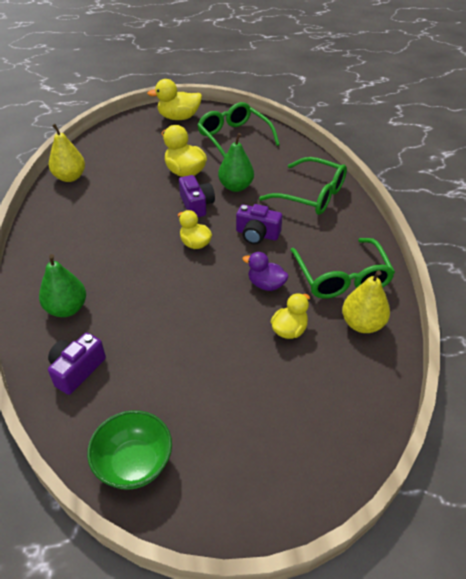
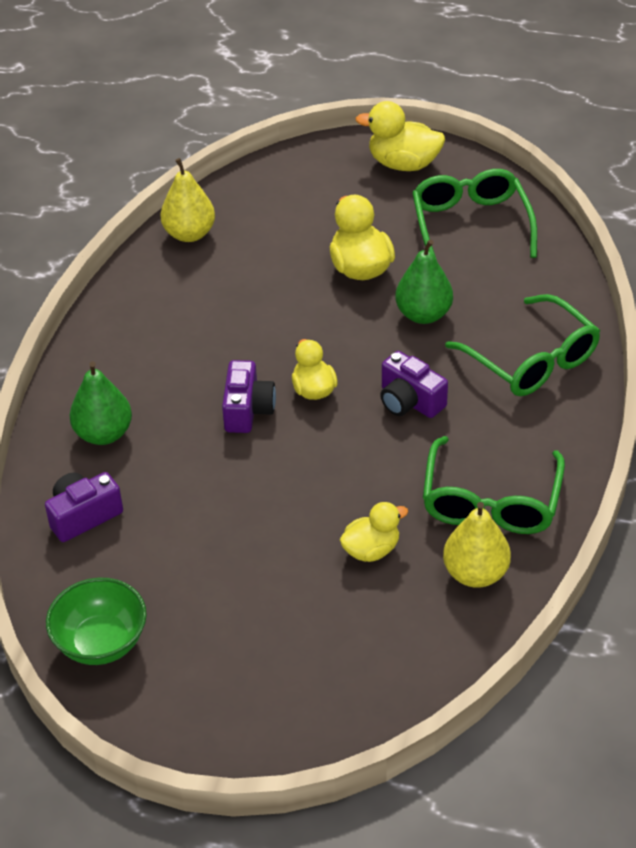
camera: 25 degrees right, 0 degrees up
purple camera [179,175,215,217] -> purple camera moved to [222,360,276,433]
purple duck [243,252,289,291] -> none

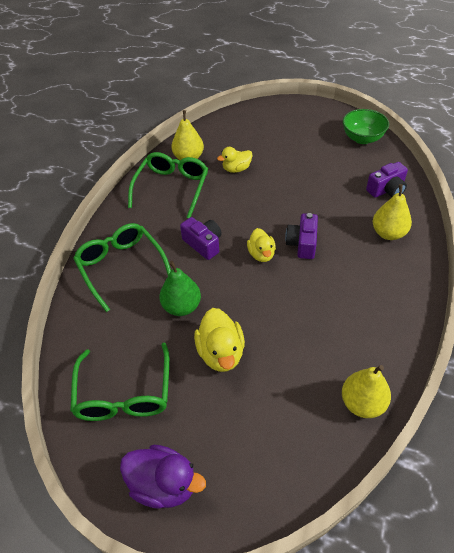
camera: 175 degrees left, 5 degrees up
green pear [69,361,132,445] -> yellow pear [373,184,412,240]
yellow duck [356,101,445,171] -> purple duck [120,445,206,509]

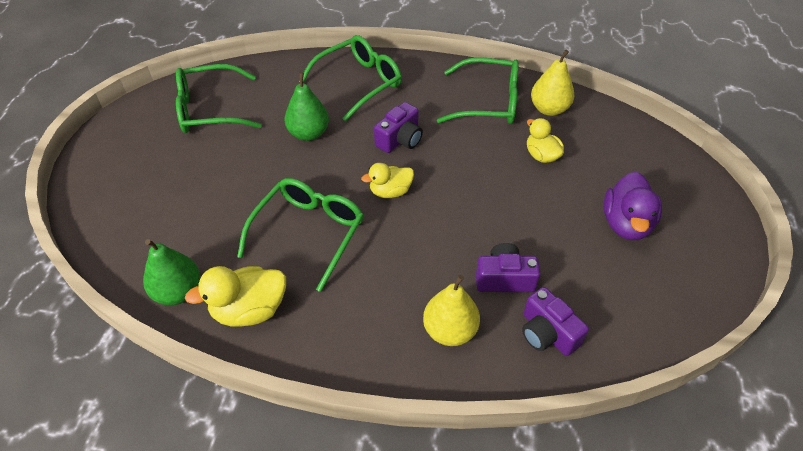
camera: 80 degrees right, 0 degrees up
purple duck [120,445,206,509] -> purple duck moved to [604,172,662,240]
yellow duck [194,308,245,372] -> yellow duck moved to [185,266,286,326]
purple camera [285,213,318,259] -> purple camera moved to [476,243,541,292]
yellow pear [342,365,391,418] -> green pear [143,239,200,305]
green bowl [343,109,389,144] -> none
none -> green glasses [237,178,364,292]

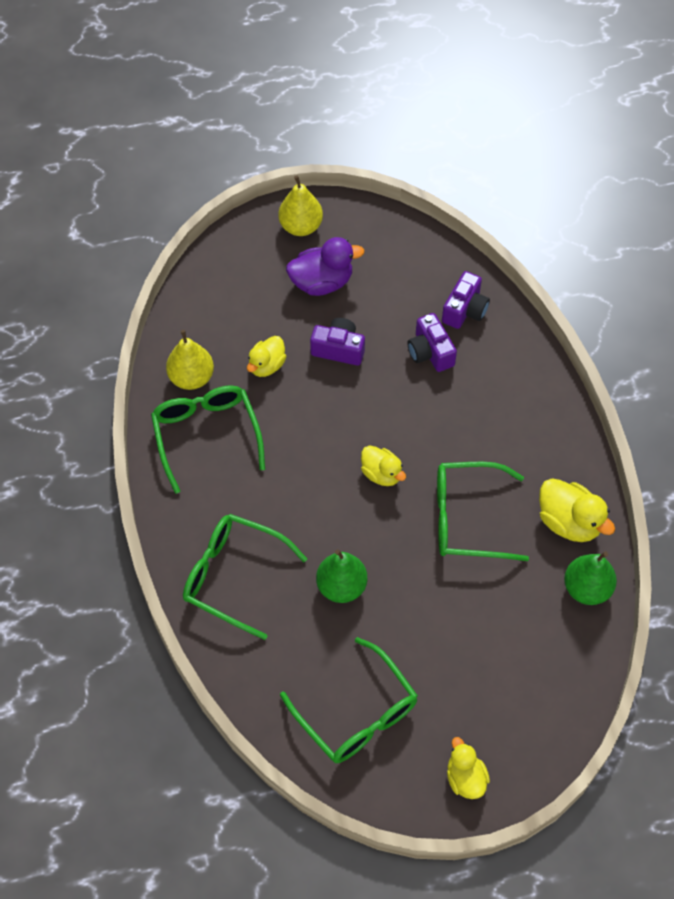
camera: 115 degrees left, 10 degrees up
purple camera [374,102,423,153] -> purple camera moved to [310,318,365,366]
yellow pear [423,275,480,346] -> yellow pear moved to [278,176,323,236]
none -> yellow duck [447,737,490,799]

